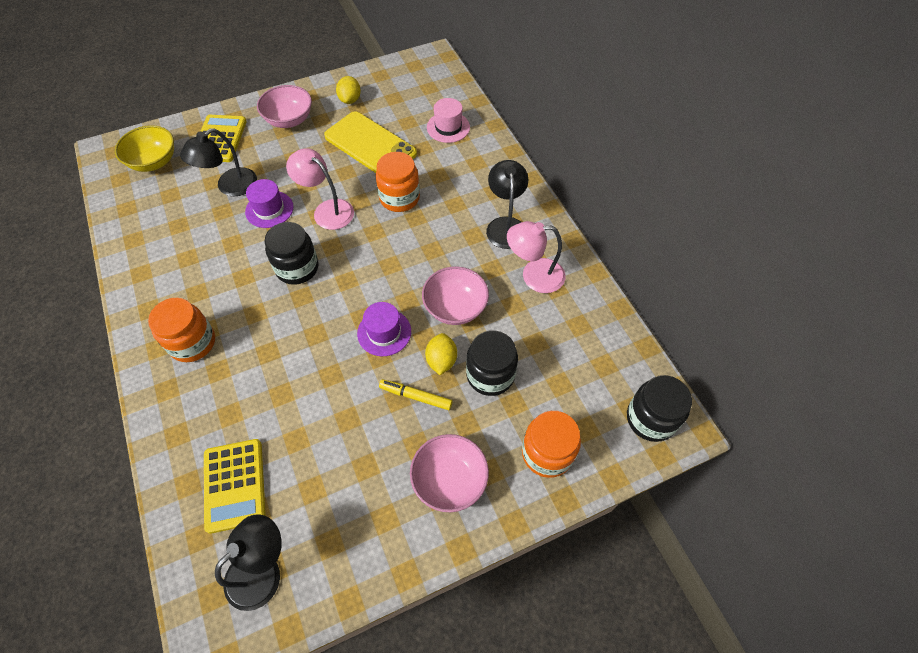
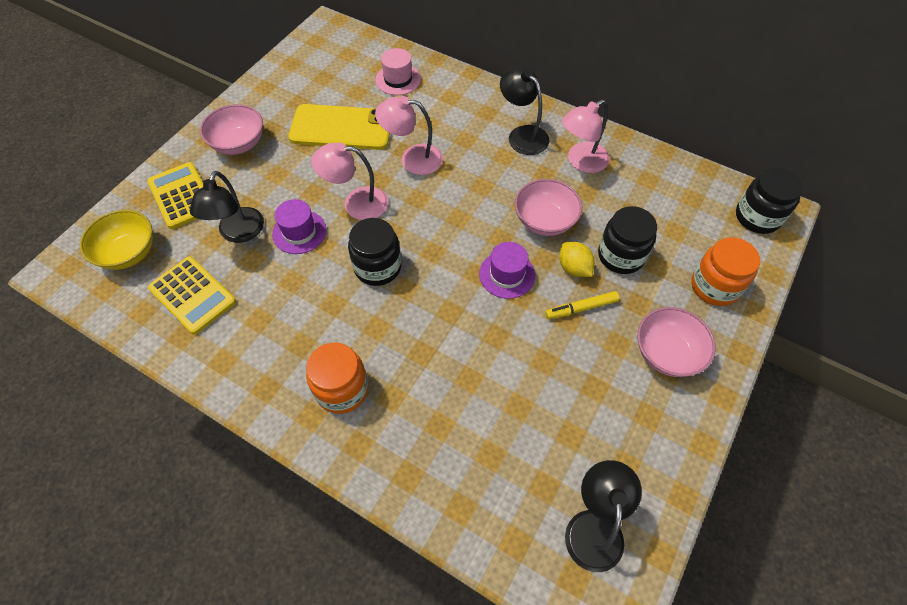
camera: 35 degrees left, 0 degrees up
yellow calculator [204,439,266,534] -> yellow calculator moved to [148,256,236,335]
yellow lemon [336,76,361,104] -> none
orange jar [375,152,420,212] -> pink lamp [375,96,443,175]

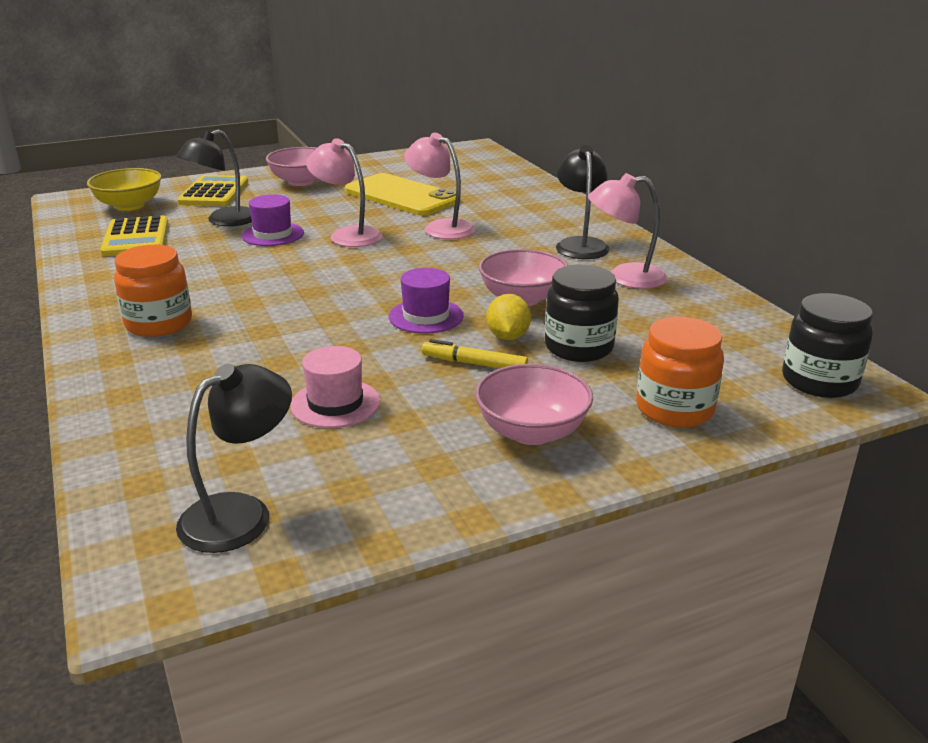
camera: 35 degrees right, 30 degrees down
black jar [348,218,402,286] -> none
pink hat [375,48,421,95] -> pink hat moved to [290,346,380,428]

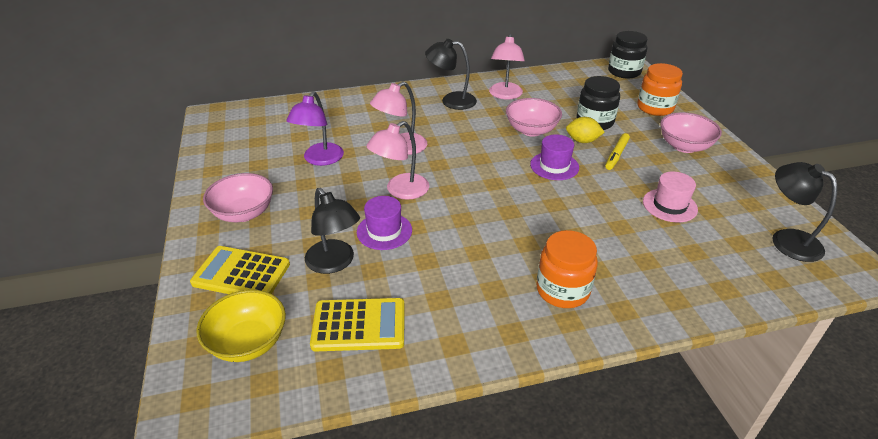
camera: 80 degrees left, 10 degrees up
yellow phone [345,173,461,216] -> purple lamp [286,92,344,166]

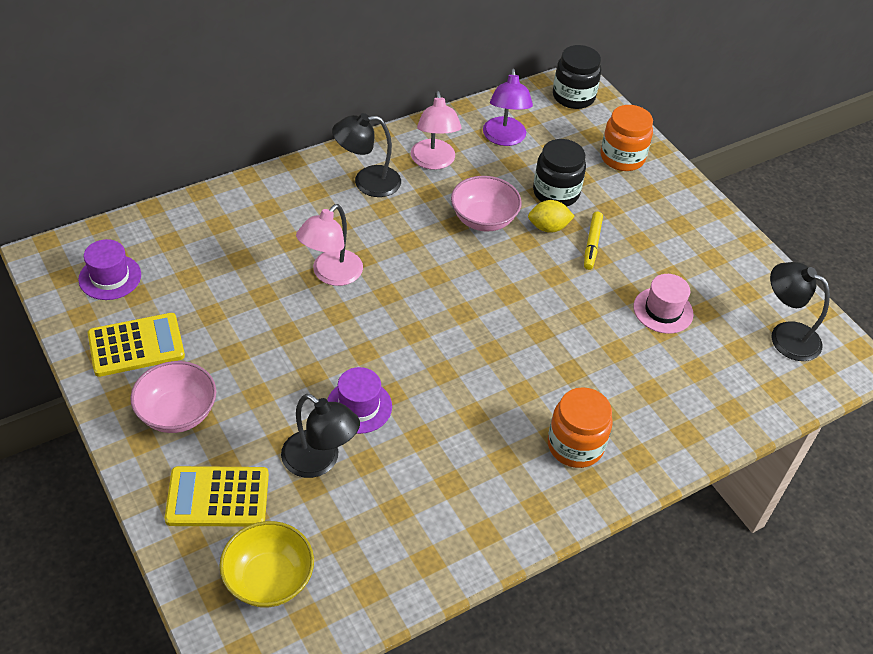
camera: 20 degrees left, 10 degrees up
purple lamp [286,92,344,166] -> purple lamp moved to [483,69,533,146]
yellow calculator [310,298,405,352] -> yellow calculator moved to [88,313,185,377]
pink lamp [366,121,429,200] -> none
purple hat [530,134,579,180] -> purple hat moved to [78,239,141,300]
pink bowl [660,112,722,153] -> none

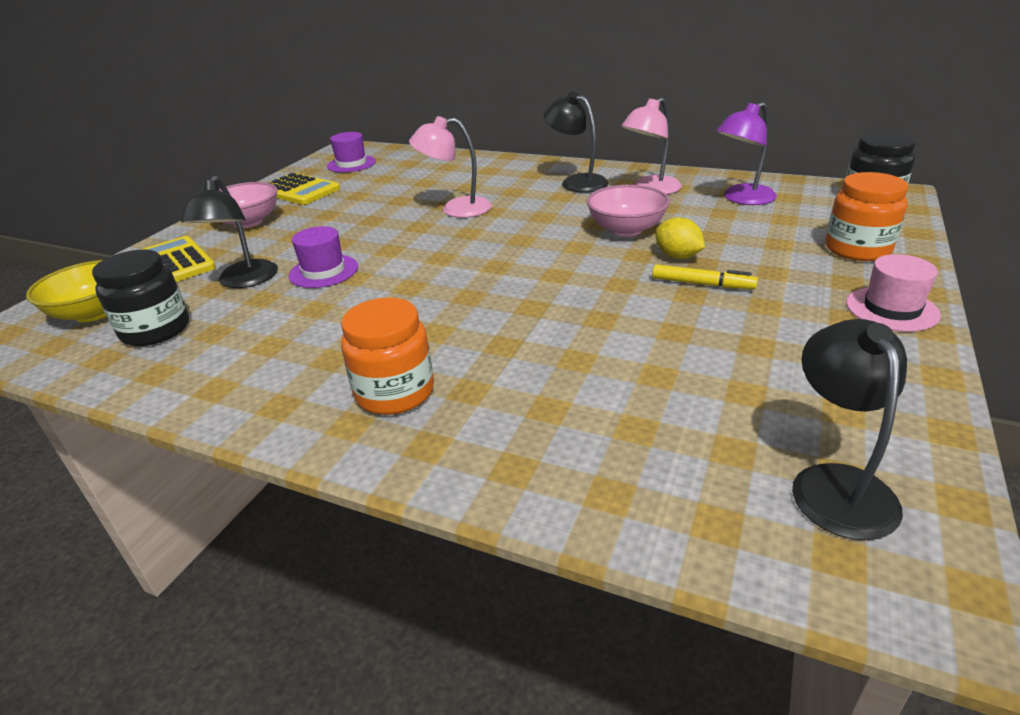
camera: 60 degrees right, 15 degrees down
black jar [533,139,586,207] -> black jar moved to [92,249,189,346]
yellow marker [584,212,603,270] -> yellow marker turned 135 degrees counterclockwise [652,264,758,289]
pink hat [634,274,693,334] -> pink hat moved to [846,254,941,332]

